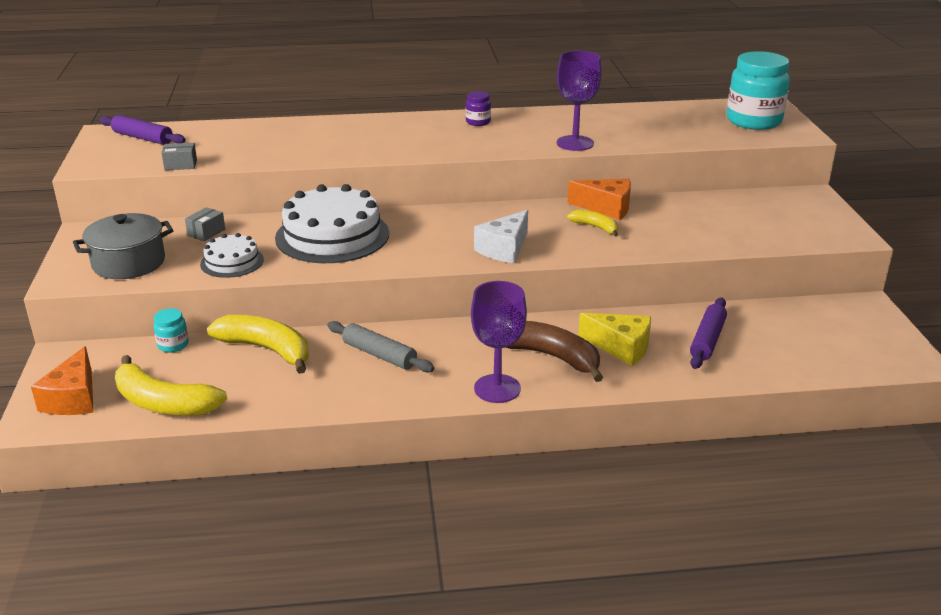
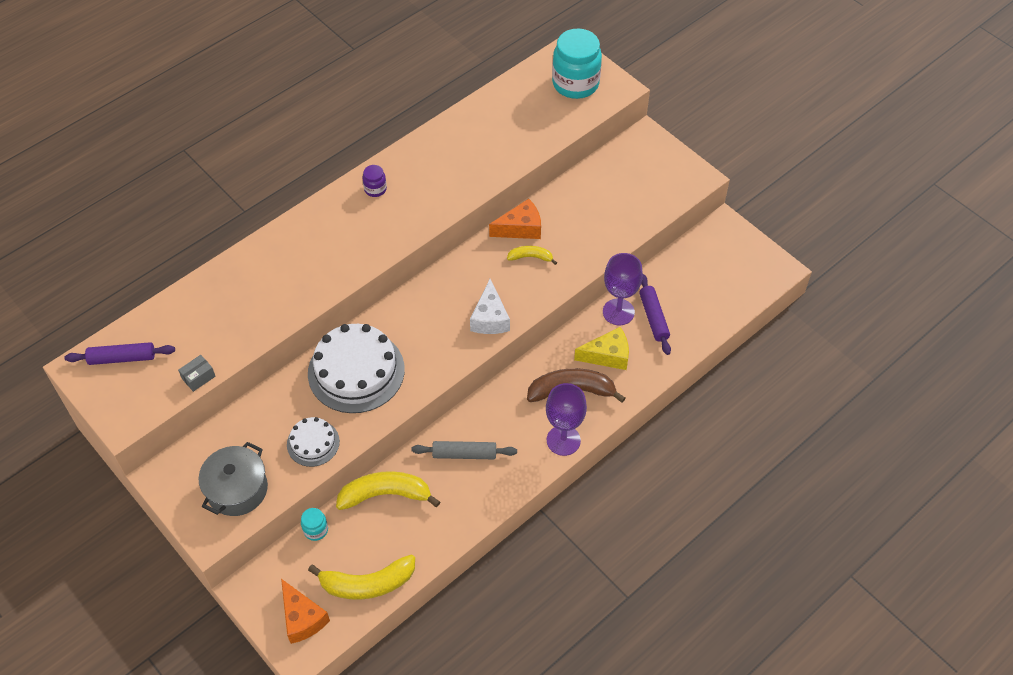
camera: 35 degrees left, 25 degrees up
grey box [185,207,225,241] -> none
purple goblet [557,51,602,151] -> purple goblet moved to [603,253,643,325]

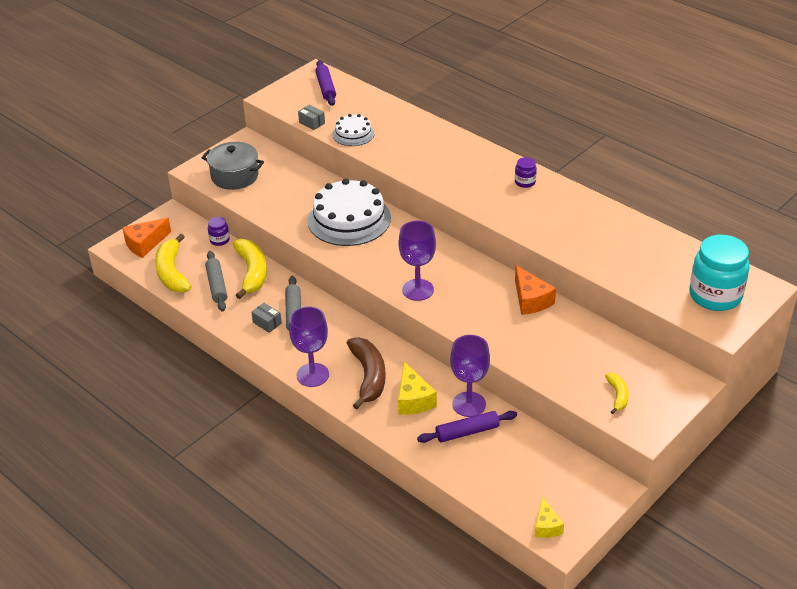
camera: 85 degrees right, 15 degrees down
white cake [287,417,340,467] -> white cake moved to [332,114,375,146]
turquoise jar [301,508,328,541] -> purple jar [208,217,230,246]
white cheese [470,279,510,334] -> purple goblet [398,221,436,301]
yellow banana [507,246,557,265] -> yellow banana moved to [605,373,629,414]
none -> grey rolling pin [205,251,227,312]
none -> grey box [251,303,282,333]
none -> yellow cheese [535,497,564,538]

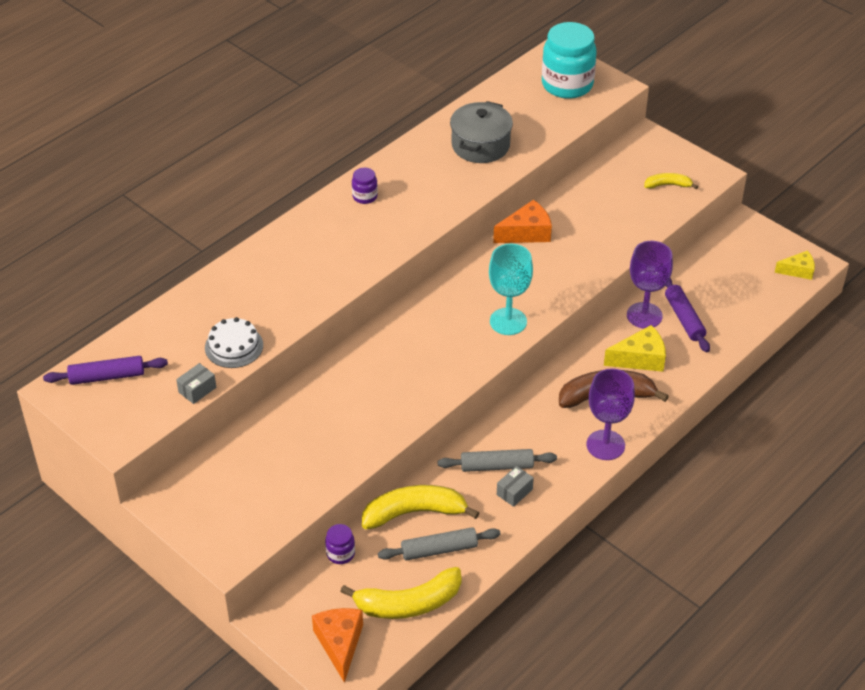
camera: 90 degrees left, 5 degrees up
orange cheese [122,218,171,258] -> orange cheese turned 150 degrees counterclockwise [312,608,363,683]
grey pot [202,142,264,190] -> grey pot moved to [450,101,513,163]
white cake [307,178,391,246] -> none
purple goblet [398,221,436,301] -> turquoise goblet [489,243,533,335]

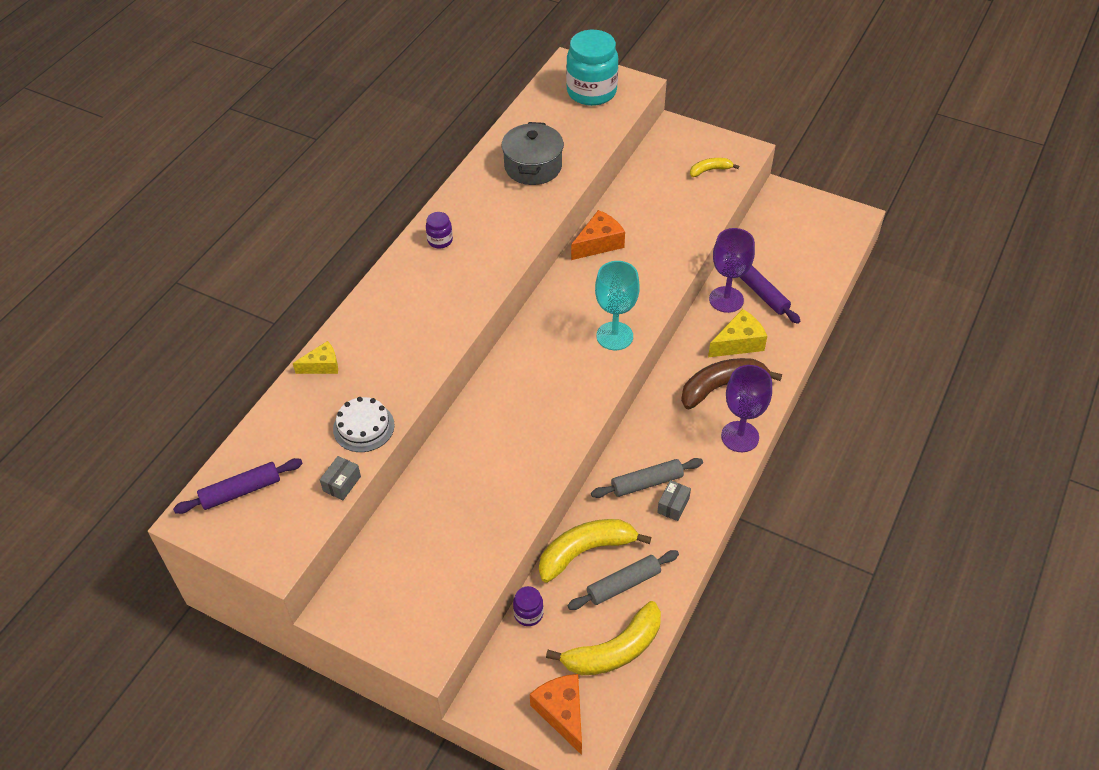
camera: 15 degrees left, 5 degrees up
yellow cheese [774,250,815,280] -> yellow cheese moved to [293,341,338,374]

